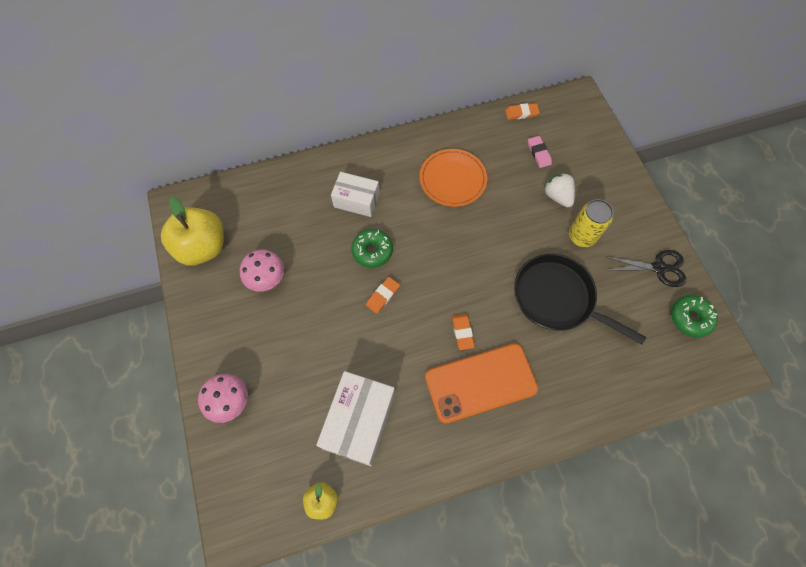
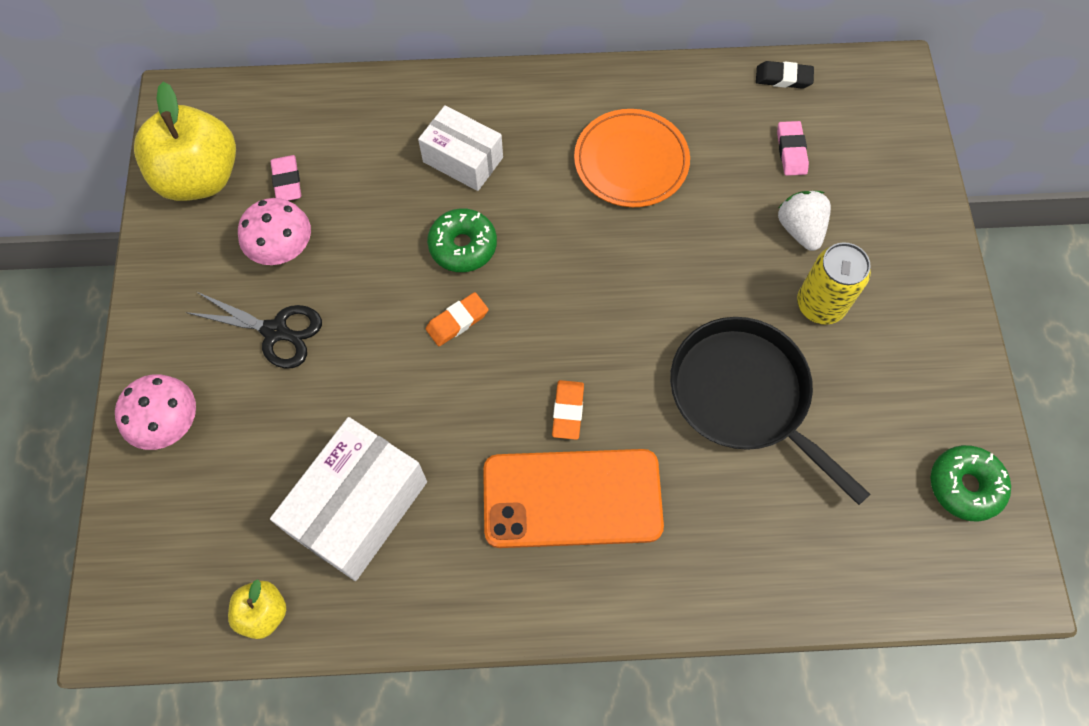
camera: 15 degrees right, 0 degrees up
orange eraser [505,103,540,120] -> black eraser [756,61,814,89]
black scissors [605,250,686,287] -> black scissors moved to [186,292,322,369]
none -> pink eraser [270,155,301,201]

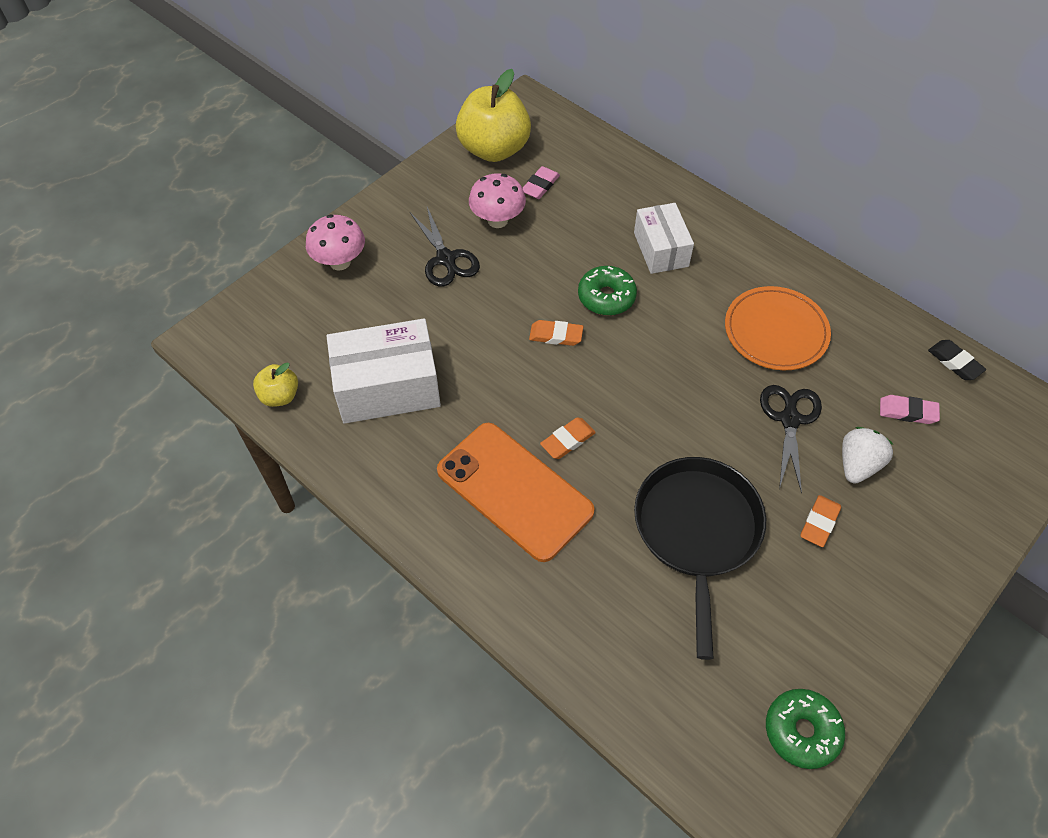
camera: 45 degrees right, 10 degrees down
pink eraser [777,121,809,176] -> pink eraser turned 60 degrees clockwise [880,395,940,424]
yellow can [797,242,871,325] -> orange eraser [800,495,841,547]
none -> black scissors [760,385,822,493]

